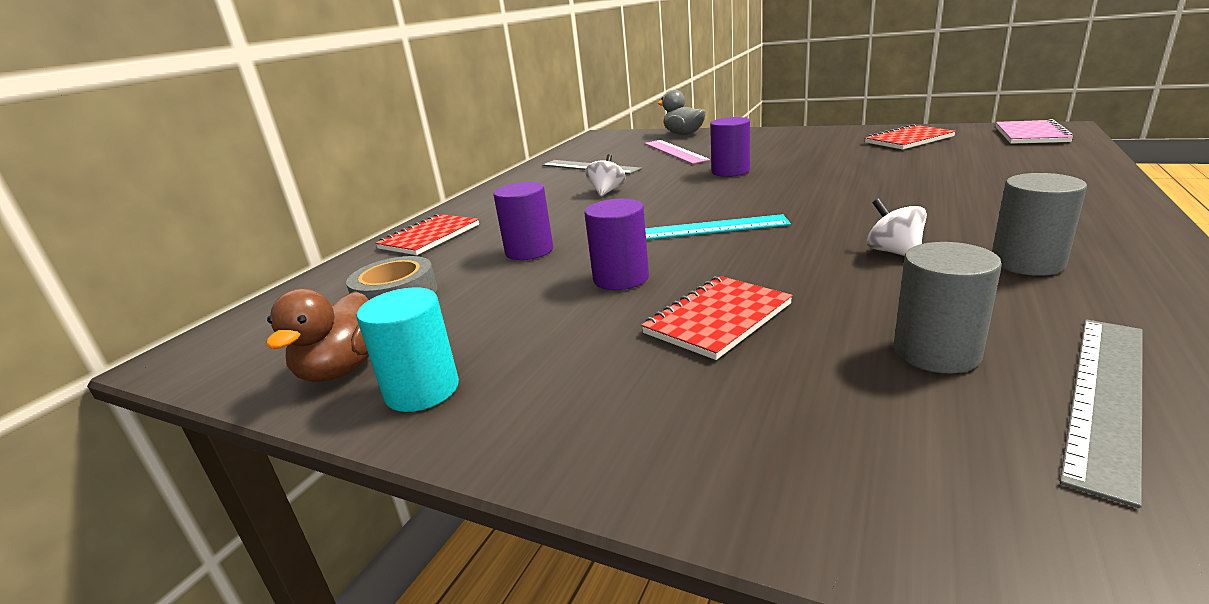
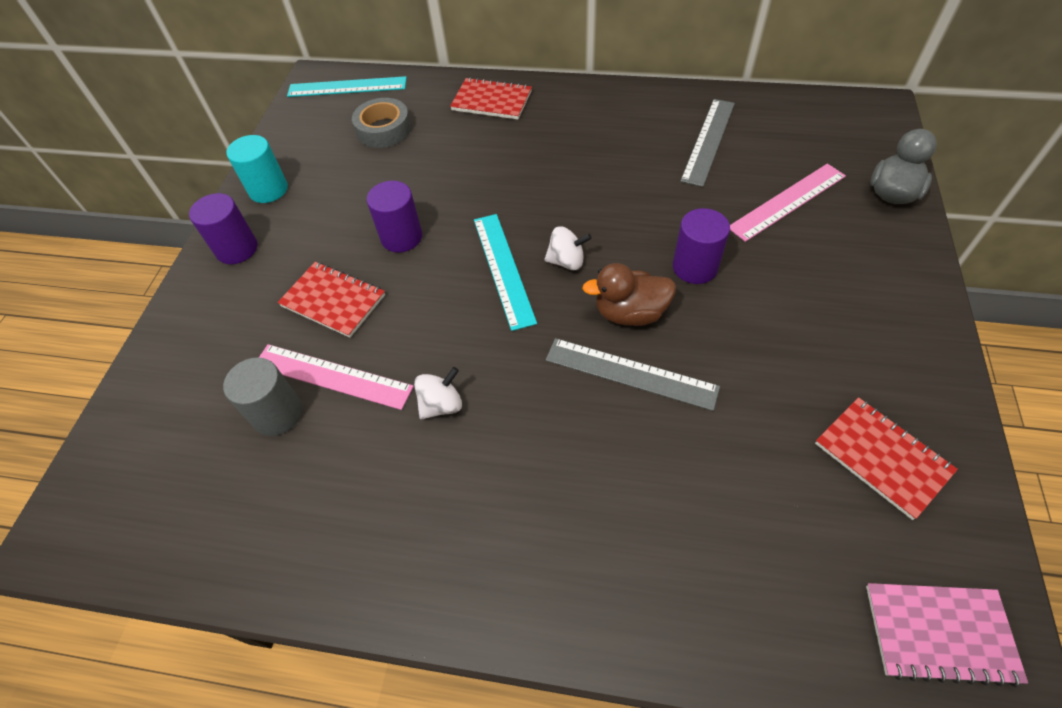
camera: 75 degrees right, 30 degrees up
brown duck [266,289,369,382] -> brown duck moved to [582,263,676,326]
purple cylinder [493,182,553,260] -> purple cylinder moved to [189,193,258,264]
white spinning top [585,154,626,196] -> white spinning top moved to [544,226,592,270]
grey cylinder [992,173,1087,276] -> none
grey ruler [1060,320,1143,508] -> grey ruler moved to [546,338,720,411]
none -> pink ruler [259,344,414,410]
none -> turquoise ruler [287,76,407,97]

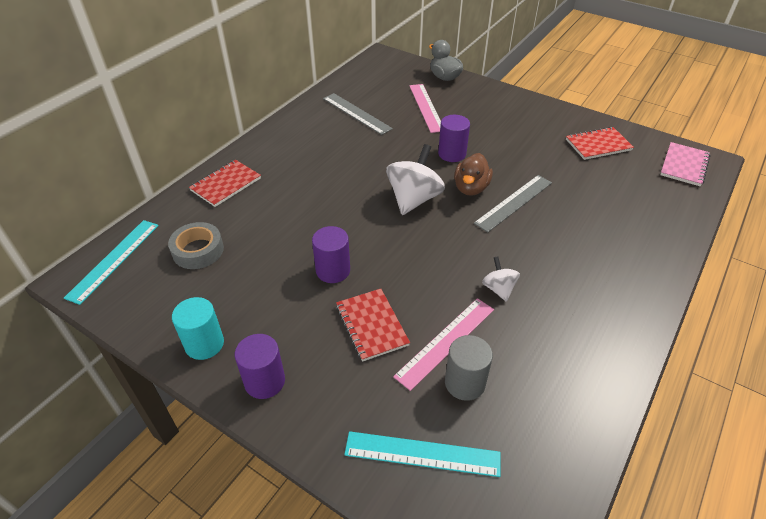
camera: 70 degrees left, 10 degrees down
red notebook [277,262,385,338] -> red notebook turned 75 degrees counterclockwise [336,289,410,362]
turquoise ruler [474,214,537,331] -> turquoise ruler moved to [344,431,501,477]
white spinning top [544,226,592,270] -> white spinning top [386,144,445,215], size x1.87

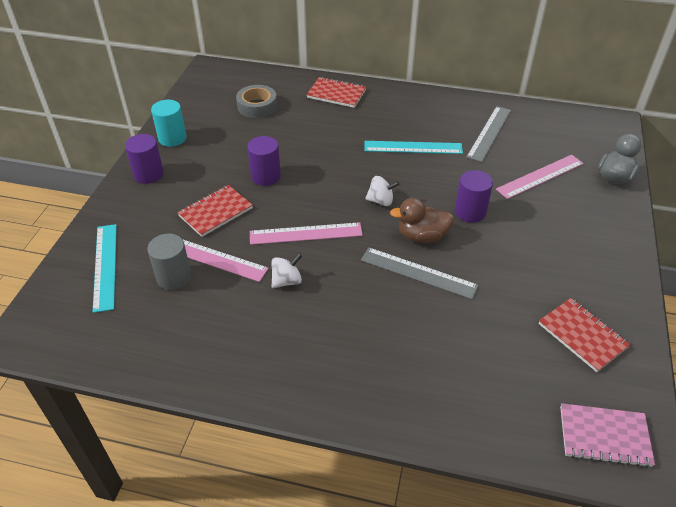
camera: 70 degrees right, 0 degrees up
turquoise ruler [64,220,159,305] -> turquoise ruler moved to [364,141,463,154]
white spinning top [386,144,445,215] -> white spinning top [365,176,399,206], size x0.53
none -> pink ruler [250,222,363,245]

